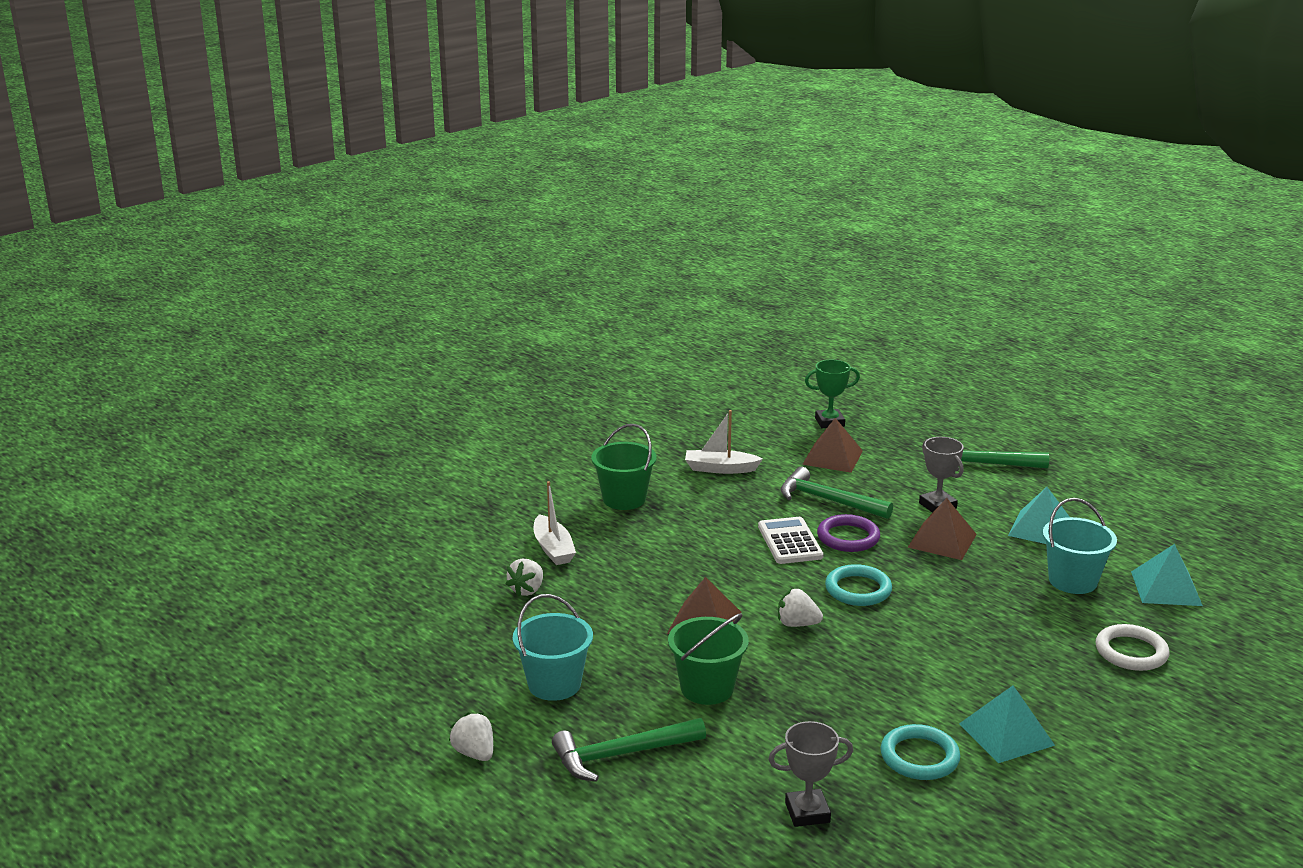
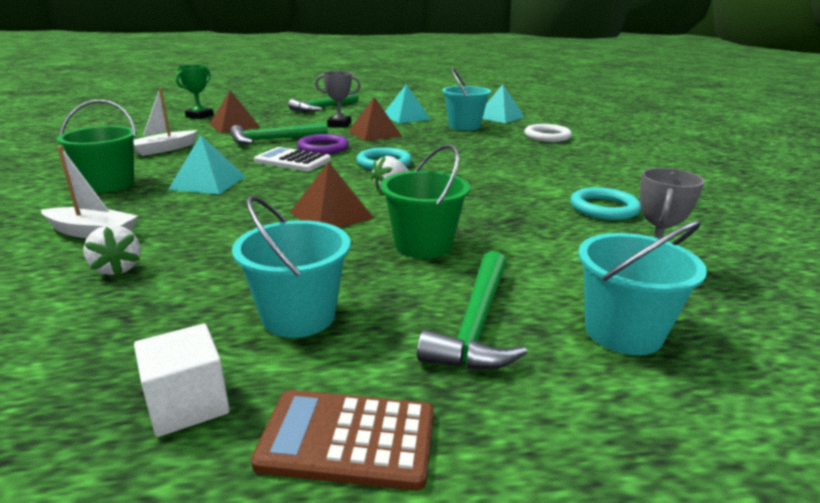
camera: 55 degrees left, 0 degrees up
white strawberry [449,713,493,761] -> brown calculator [251,390,434,491]
turquoise pyramid [959,685,1055,763] -> turquoise pyramid moved to [168,135,246,194]
none -> white cube [134,324,230,437]
none -> turquoise bucket [578,221,707,355]

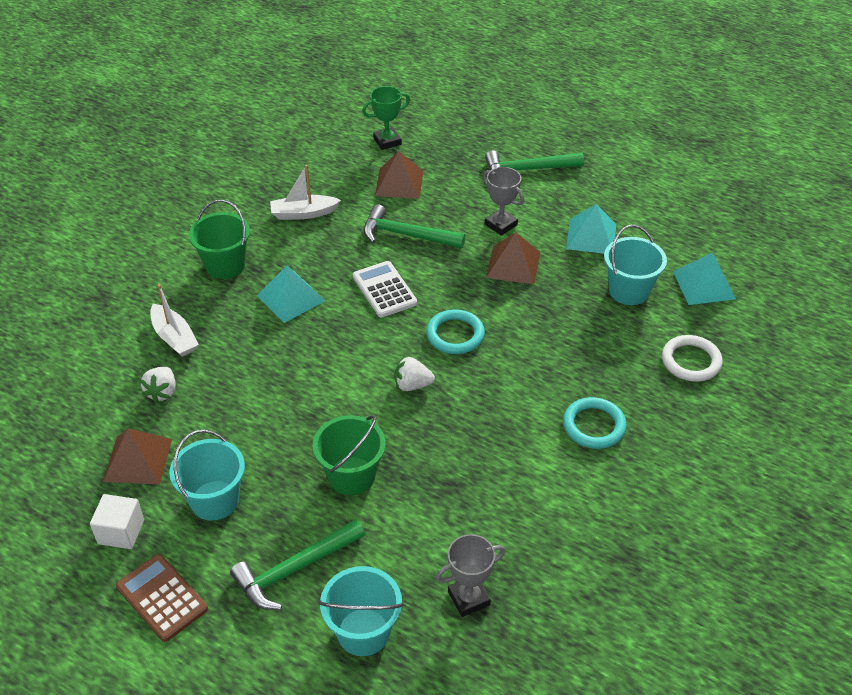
camera: 40 degrees right, 20 degrees up
brown pyramid [290,162,374,228] -> brown pyramid moved to [103,428,172,485]
purple ring [297,134,349,154] -> none
turquoise ring [570,187,641,220] -> turquoise ring moved to [563,397,627,449]

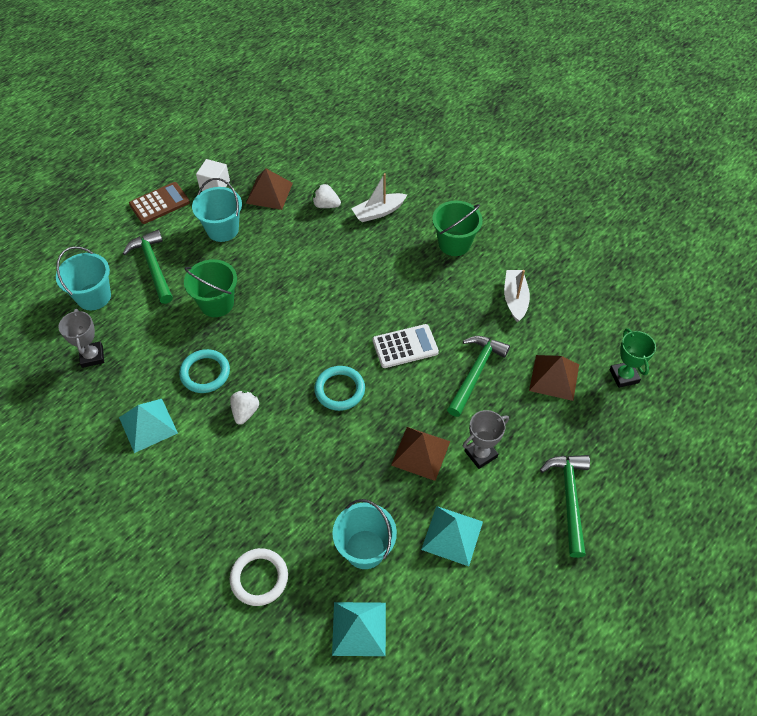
camera: 100 degrees right, 10 degrees up
turquoise pyramid [257,266,325,323] -> turquoise pyramid moved to [119,399,178,453]
white strawberry [395,356,435,391] -> white strawberry moved to [230,391,259,425]
turquoise ring [563,397,627,449] -> turquoise ring moved to [179,349,230,393]

